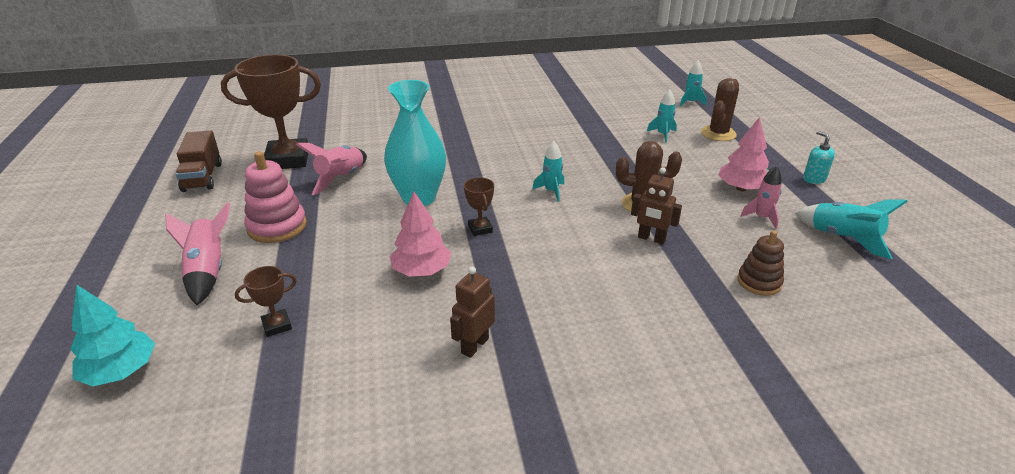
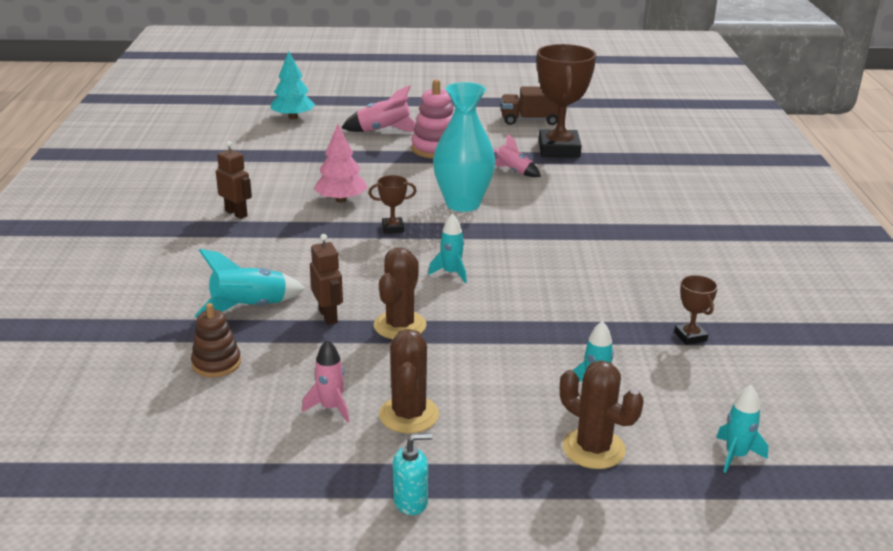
camera: 100 degrees right, 5 degrees down
brown trophy [235,266,297,337] -> brown trophy moved to [674,275,718,345]
pink rocket [296,143,367,195] -> pink rocket [493,134,541,177], size x0.66
brown robot [631,167,682,244] -> brown robot turned 120 degrees clockwise [310,234,343,325]
pink tree [718,117,769,191] -> brown cactus [379,329,439,433]
turquoise rocket [795,200,908,259] -> turquoise rocket moved to [194,249,305,317]

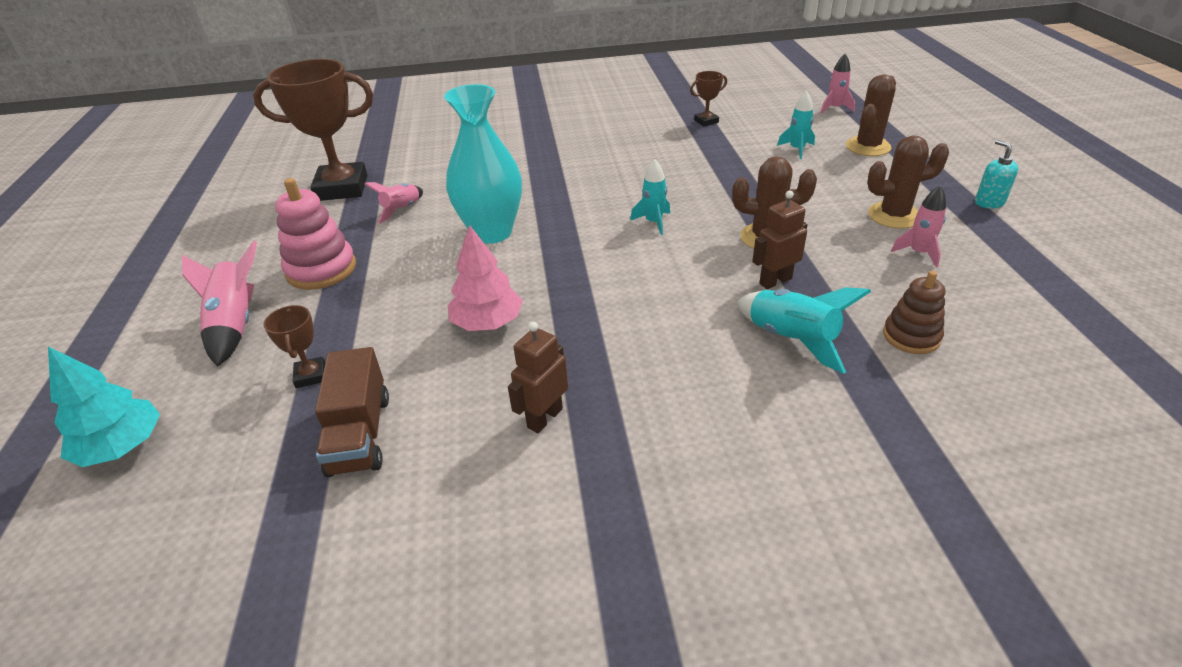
camera: 95 degrees left, 10 degrees up
brown trophy [369,175,416,233] -> brown trophy moved to [263,305,325,388]
brown truck [501,87,558,125] -> brown truck moved to [315,347,389,477]
turquoise rocket [716,385,768,473] -> pink rocket [821,54,855,114]

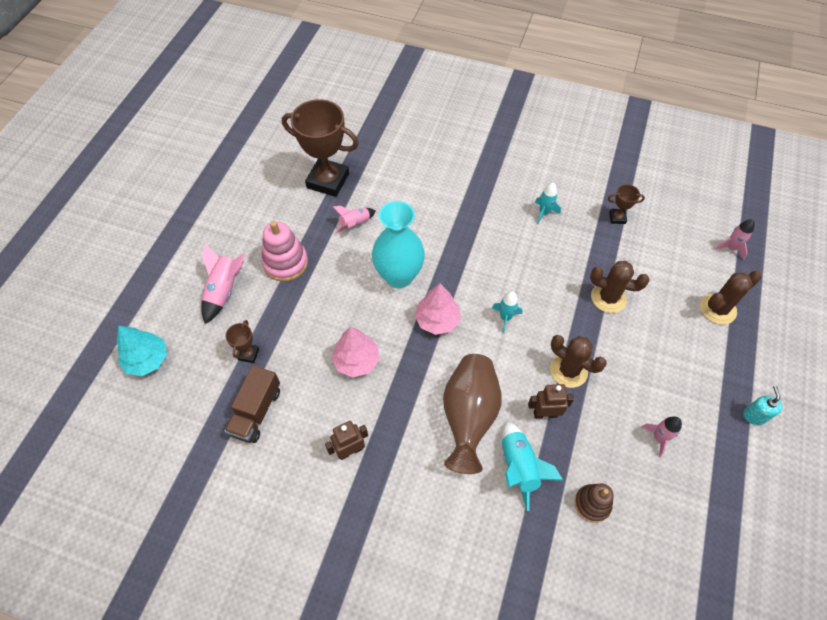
camera: 25 degrees right, 20 degrees up
turquoise rocket [777,91,815,159] -> turquoise rocket moved to [535,183,561,224]
brown cactus [867,135,949,229] -> brown cactus moved to [590,261,650,313]
none -> pink tree [415,283,461,335]
none -> brown vase [443,354,502,474]

